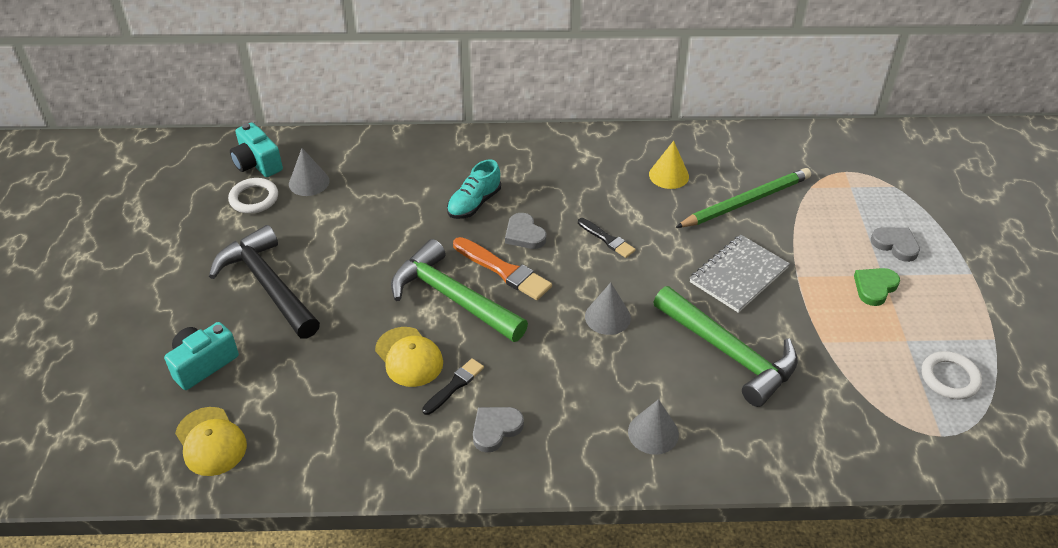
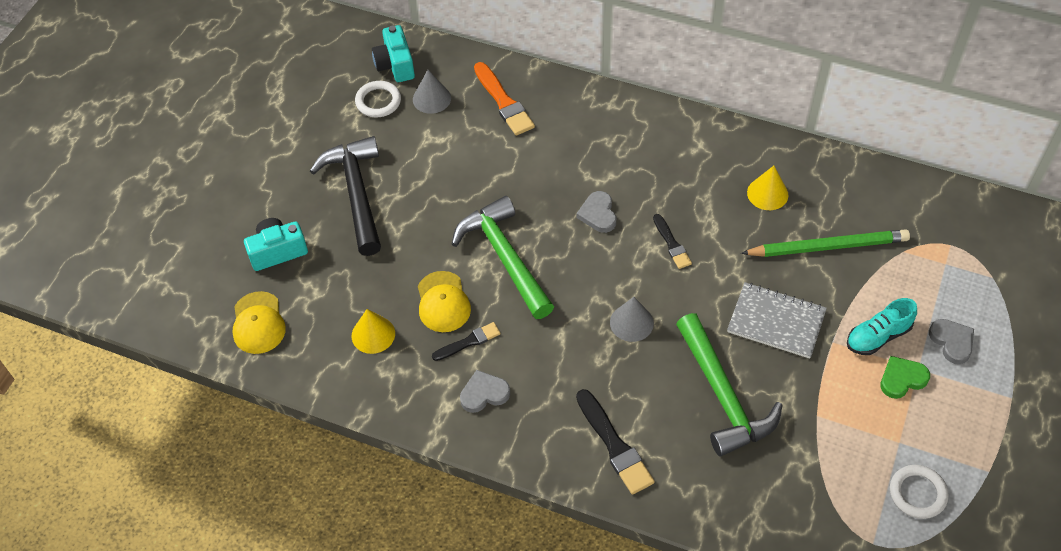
camera: 25 degrees right, 10 degrees up
turquoise shoe [447,160,501,219] -> turquoise shoe moved to [847,298,917,355]
orange brush [453,237,552,300] -> orange brush moved to [474,62,535,136]
grey cone [628,399,679,455] -> black brush [576,389,655,495]
grey notebook [690,235,790,313] -> grey notebook turned 45 degrees clockwise [727,282,827,358]
none -> yellow cone [352,309,395,354]

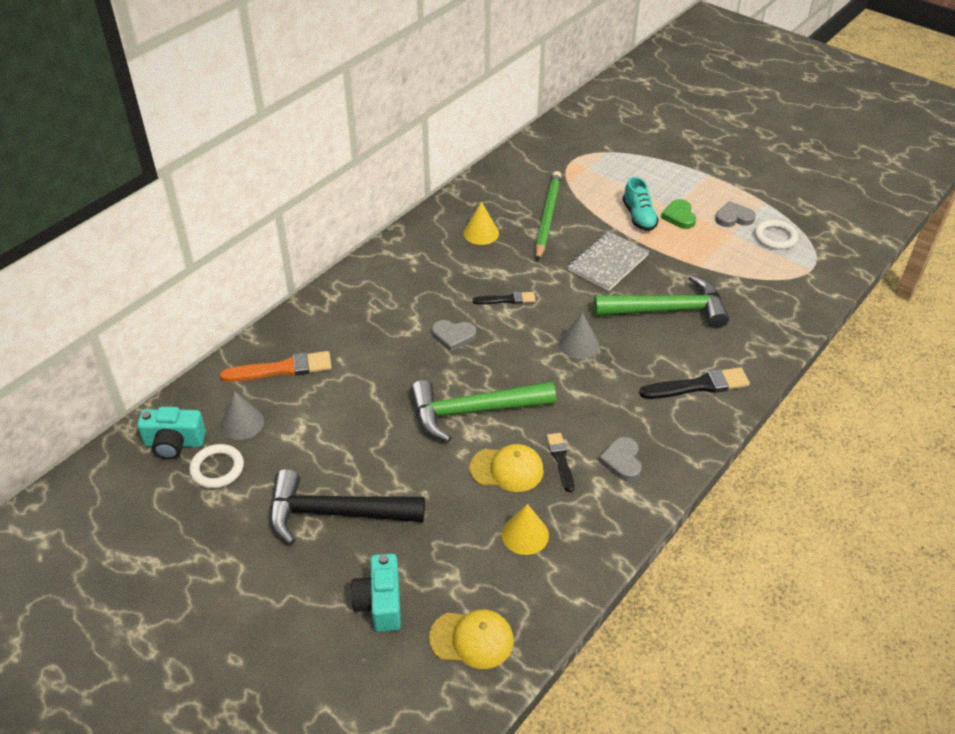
camera: 75 degrees left, 10 degrees down
grey heart [929,319,974,364] -> grey heart moved to [715,201,756,227]

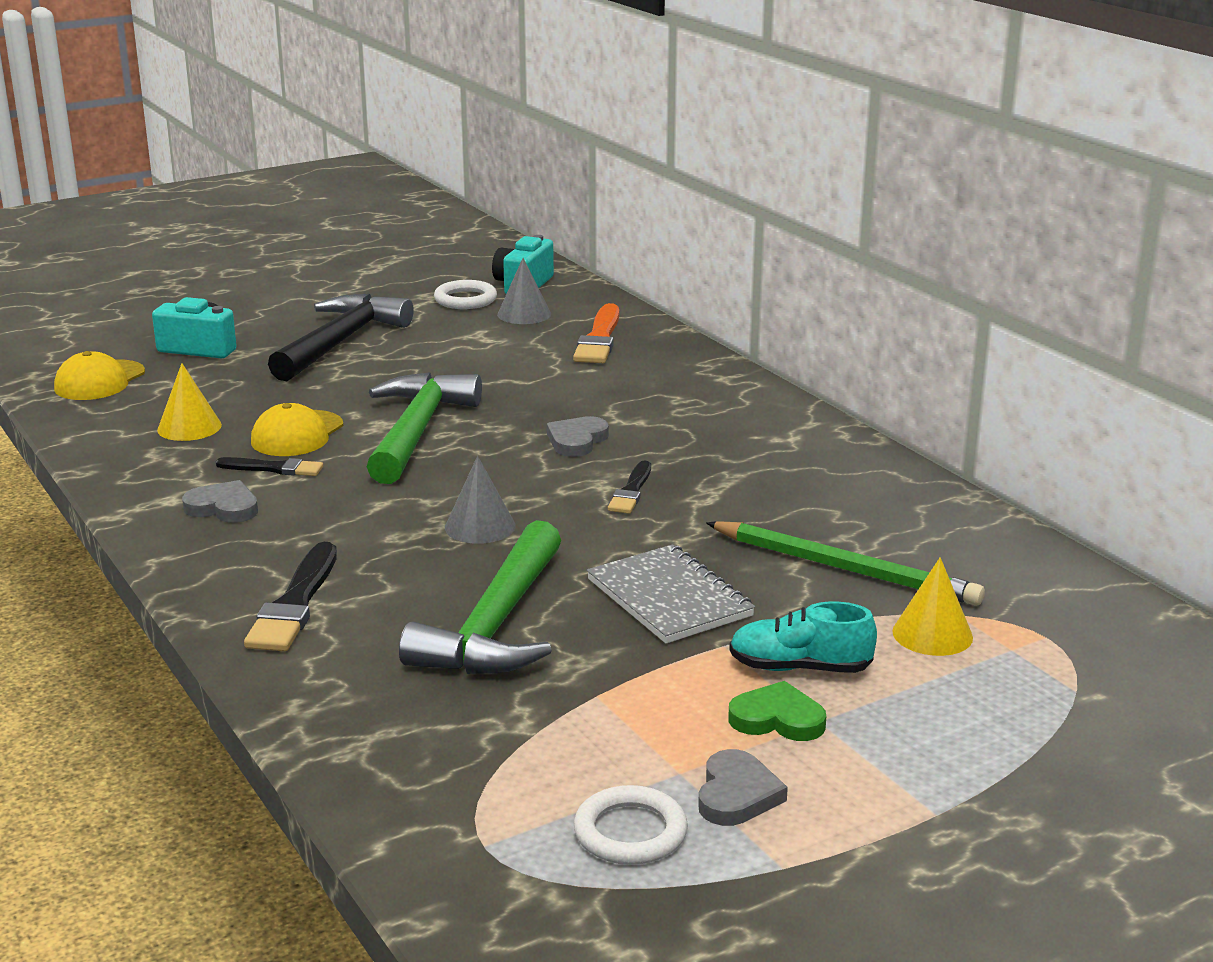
camera: 110 degrees right, 20 degrees down
yellow cone [463,201,499,245] -> yellow cone moved to [892,557,973,656]

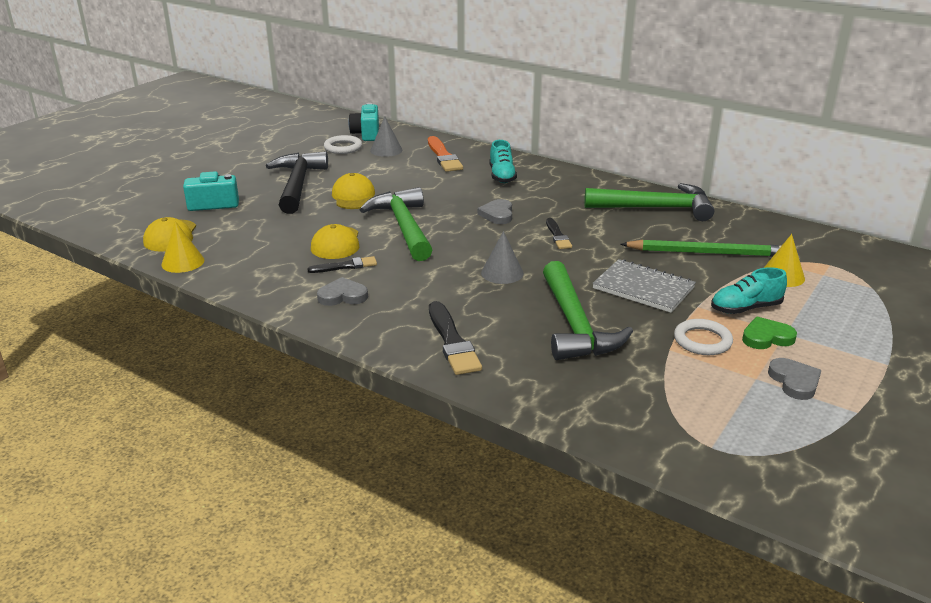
camera: 25 degrees left, 5 degrees up
yellow cone [157,363,222,441] -> yellow cone moved to [162,221,205,273]
white ring [574,785,688,865] -> white ring moved to [674,319,733,355]
none -> yellow cap [332,173,375,209]
none -> turquoise shoe [489,140,517,183]
none -> green hammer [584,183,714,221]

